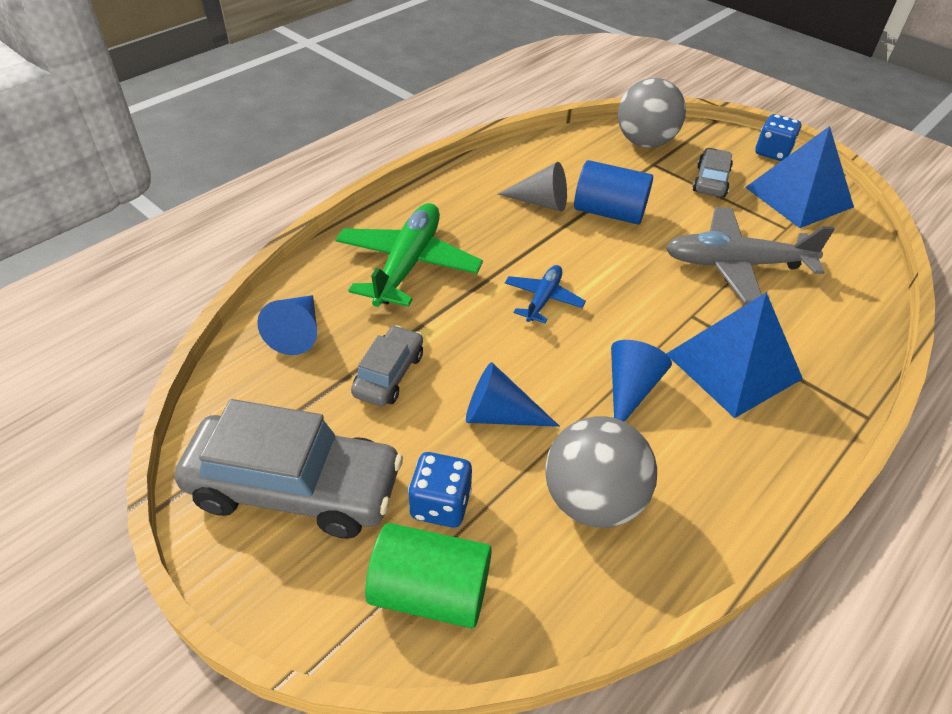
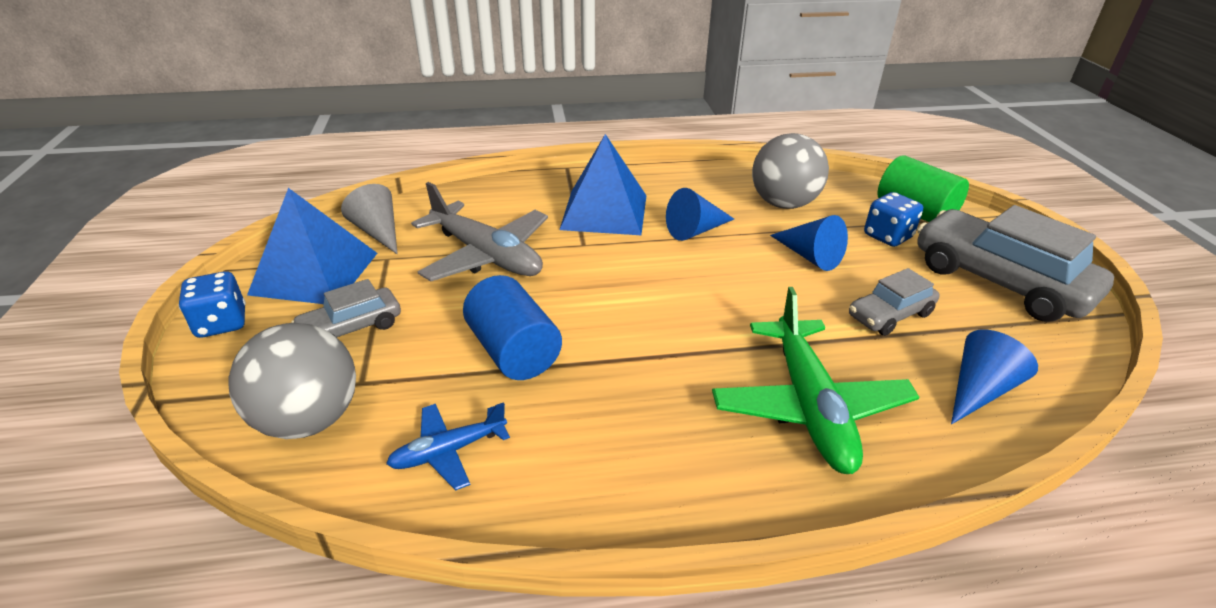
camera: 140 degrees left, 10 degrees down
green plane [336,203,483,307] -> green plane turned 60 degrees counterclockwise [712,287,919,474]
grey cone [498,162,567,212] -> grey cone moved to [341,184,398,254]
blue plane [505,265,586,324] -> blue plane moved to [386,402,510,490]

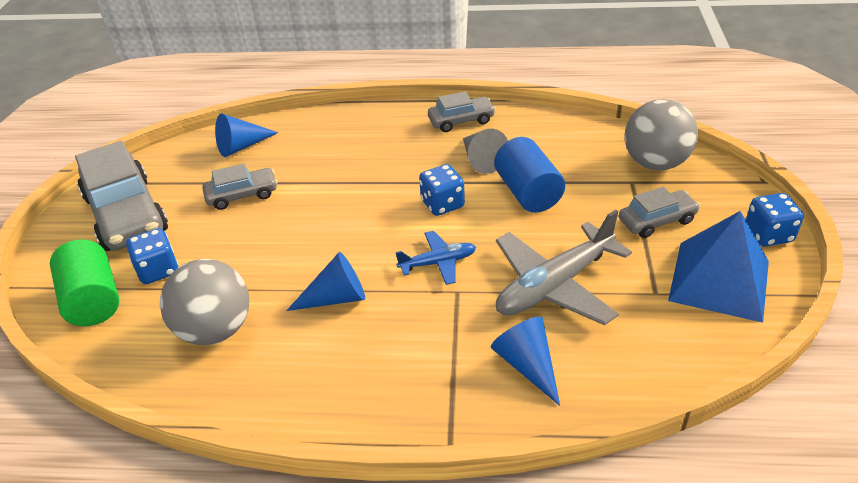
camera: 165 degrees left, 5 degrees up
grey cone [341,184,398,254] -> grey cone moved to [463,129,508,174]
blue plane [386,402,510,490] -> blue plane moved to [395,231,476,285]
grey plane [411,182,548,282] -> grey plane turned 90 degrees counterclockwise [496,210,632,325]
blue pyramid [559,134,646,235] -> none
green plane [712,287,919,474] -> none
blue cone [770,215,848,271] -> blue cone moved to [491,317,560,406]
none -> blue dice [419,164,465,216]
none -> grey car [428,91,496,132]

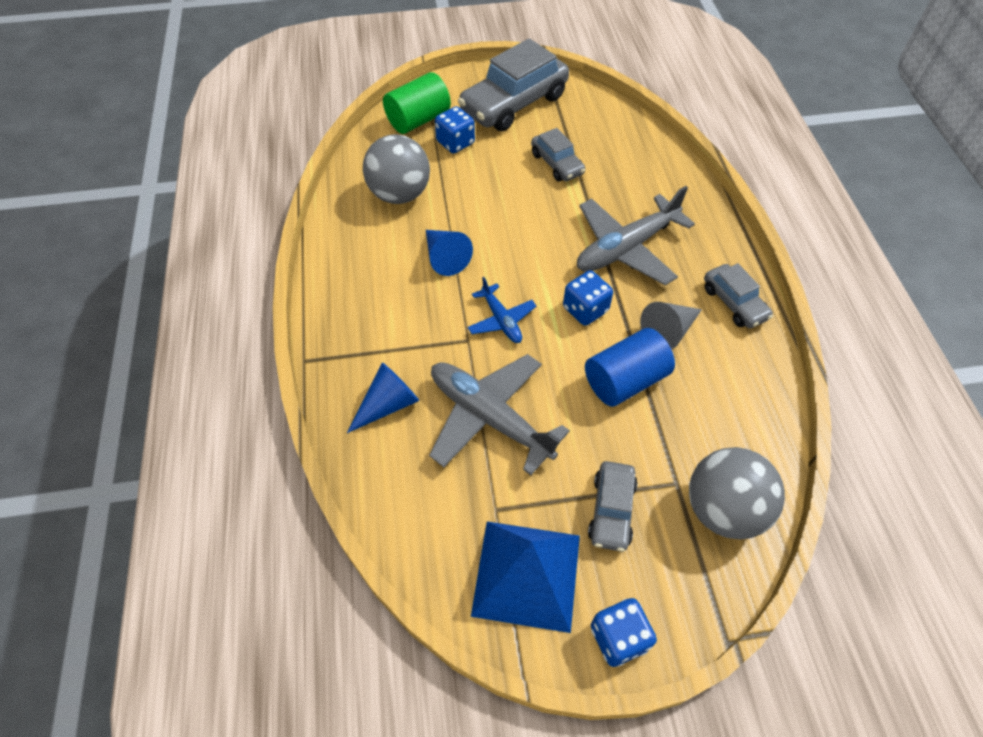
camera: 75 degrees right, 15 degrees up
blue cone [215,114,278,157] -> none
grey car [619,187,700,238] -> grey car turned 45 degrees clockwise [588,461,638,552]
none -> grey plane [577,186,695,285]

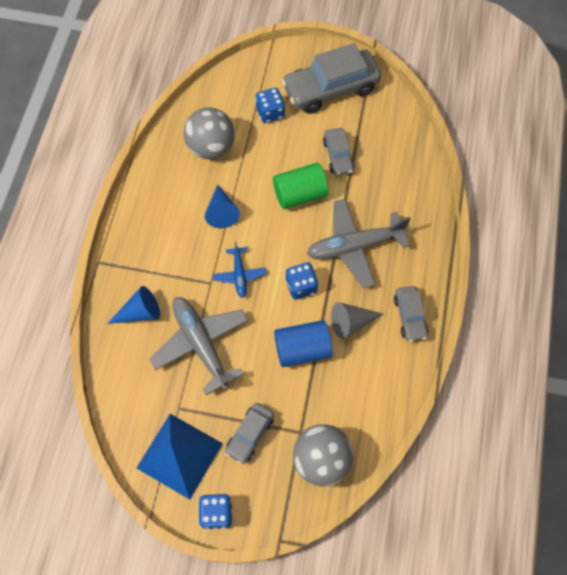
camera: 20 degrees right, 10 degrees up
green cylinder [383,72,451,134] -> green cylinder moved to [273,163,329,209]

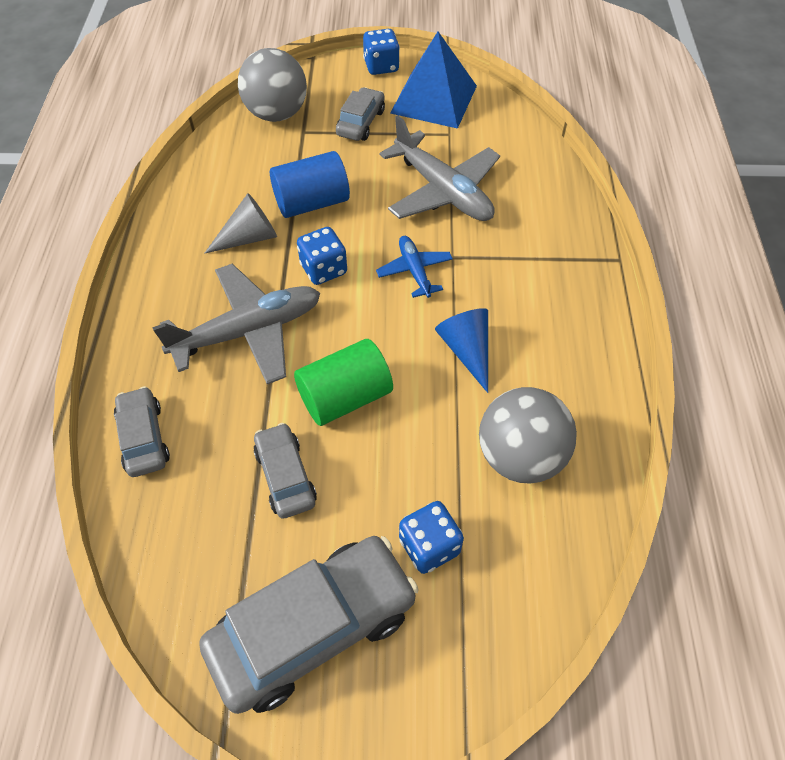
camera: 170 degrees right, 10 degrees down
blue cone [107,286,160,324] -> none
grey car [394,286,429,342] -> grey car moved to [114,386,170,477]

